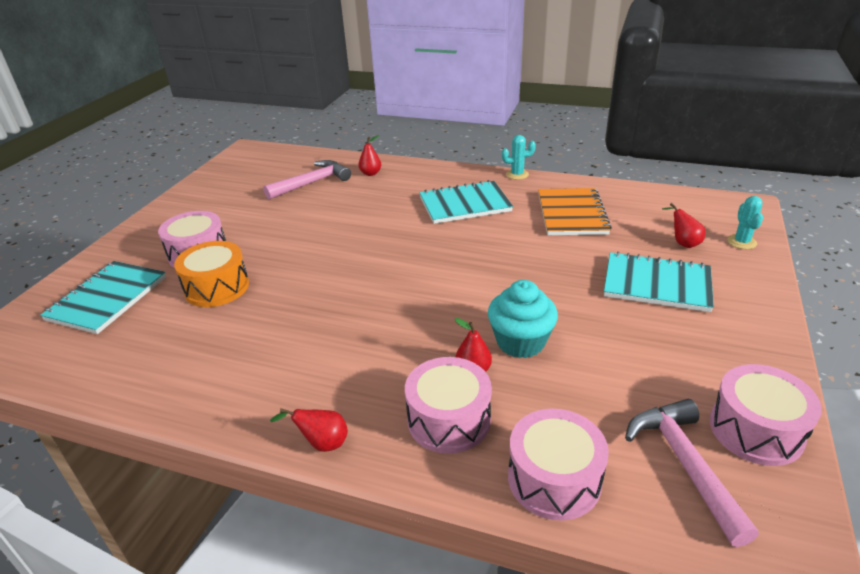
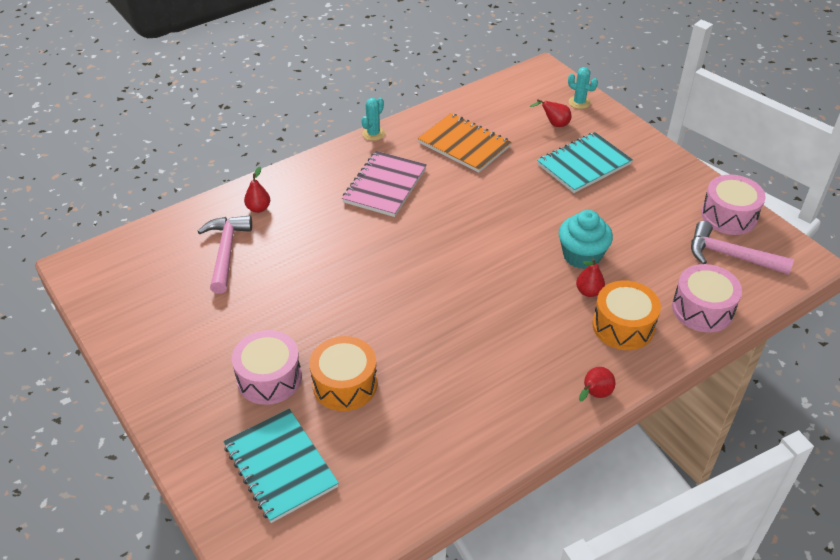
camera: 55 degrees left, 10 degrees up
pink drum [405,357,492,454] -> orange drum [592,280,661,350]
turquoise notebook [419,180,513,224] -> pink notebook [342,151,427,217]

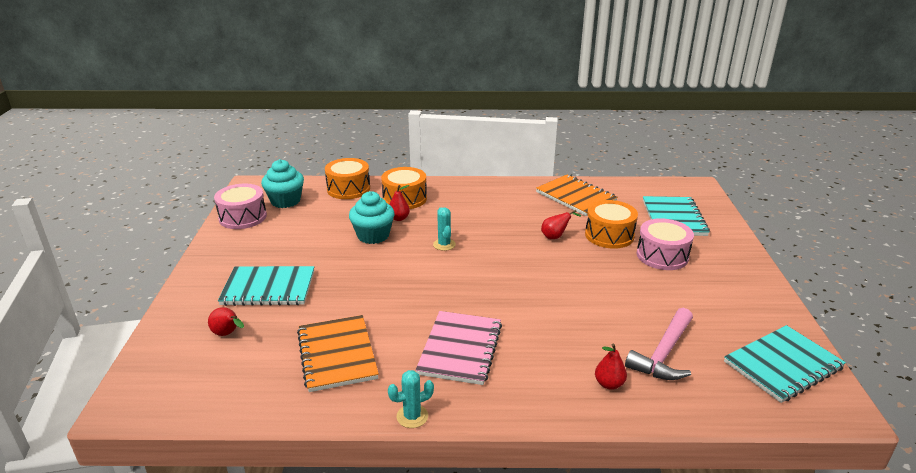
camera: 145 degrees left, 15 degrees down
pink notebook [342,151,427,217] -> pink notebook turned 45 degrees counterclockwise [416,311,502,385]
turquoise cactus [568,67,598,109] -> turquoise cactus moved to [433,207,456,251]
red pear [579,367,615,402] -> red pear moved to [541,210,581,239]
pink drum [672,264,742,332] -> orange drum [325,158,370,199]
pink hammer [691,221,794,275] -> turquoise cupcake [261,159,304,208]
none -> orange notebook [536,174,618,216]
none -> turquoise notebook [724,325,846,403]

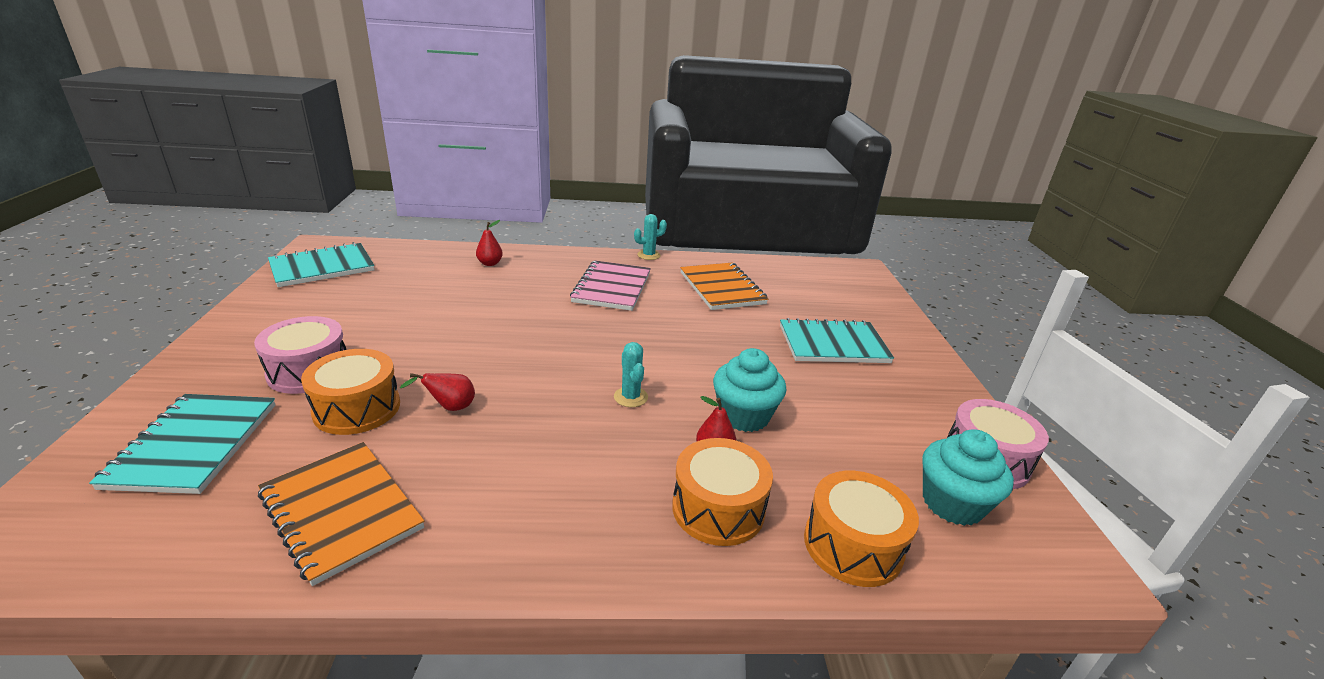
camera: 175 degrees right, 0 degrees up
red pear [208,307,244,336] -> none
pink hammer [625,308,693,380] -> none

